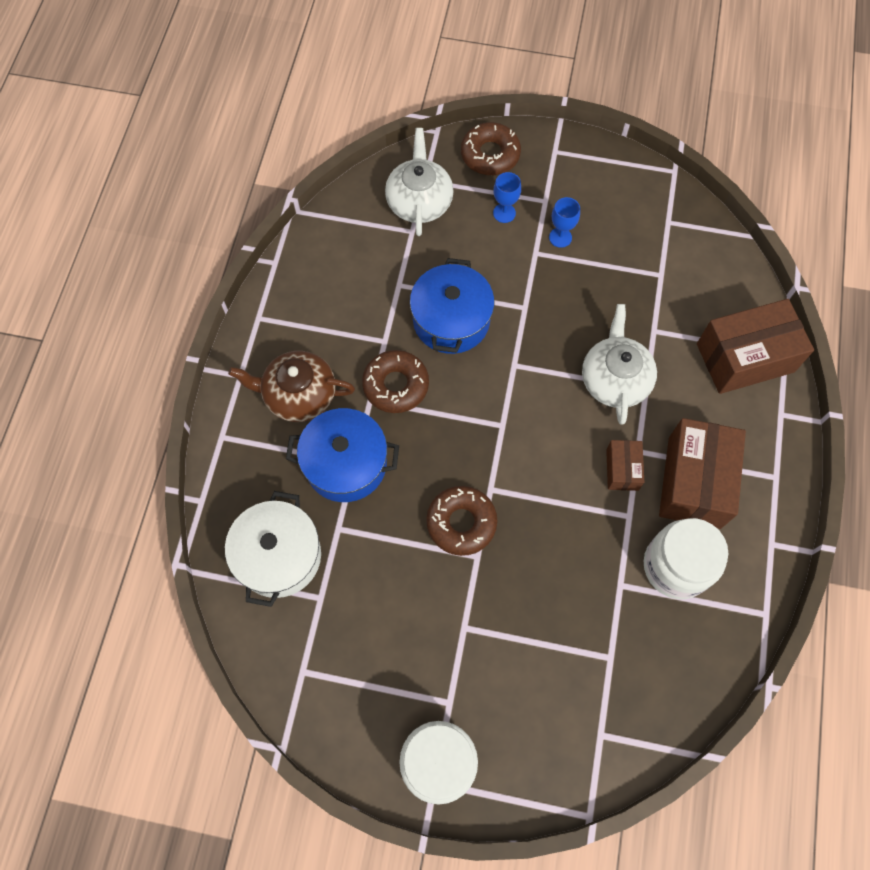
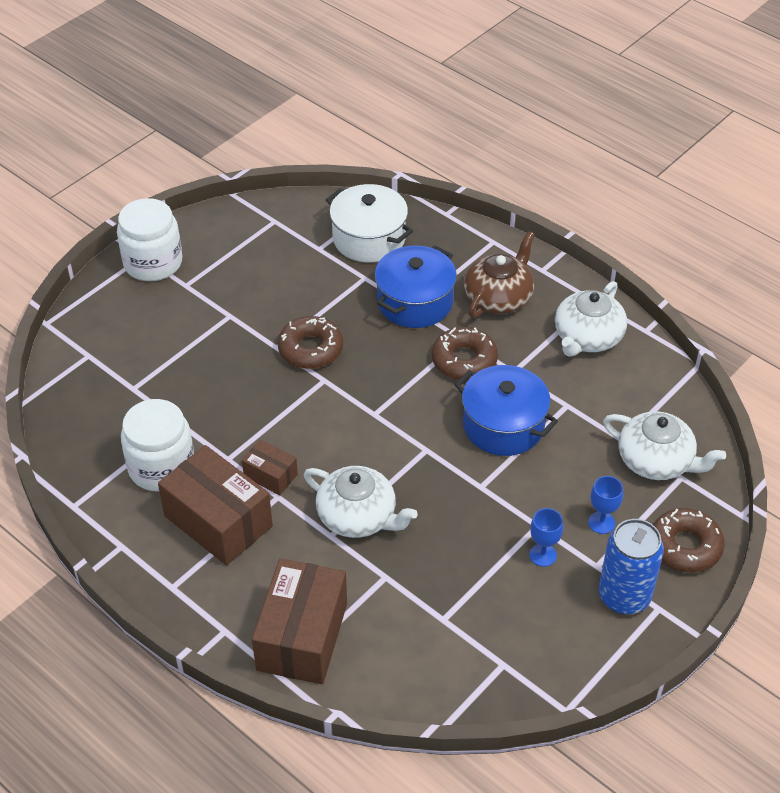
camera: 120 degrees right, 20 degrees down
none -> white teapot [555,281,627,357]
none -> blue can [599,519,664,614]

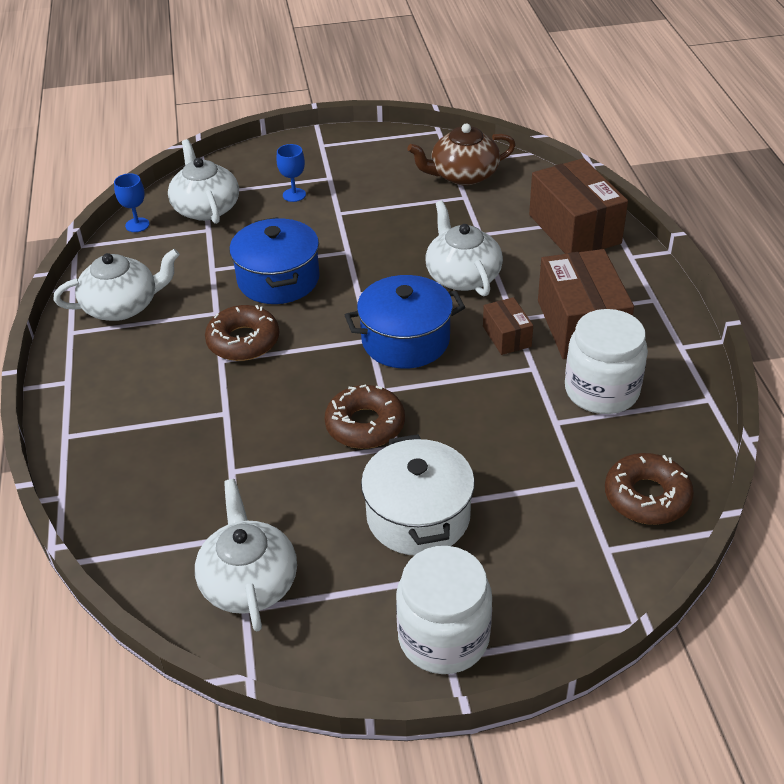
camera: 140 degrees left, 5 degrees down
brown box [252,558,347,684] -> brown box turned 75 degrees counterclockwise [529,158,628,254]
white pot [326,184,413,262] -> white pot moved to [361,434,475,555]
blue pot [375,245,457,328] -> blue pot moved to [345,275,465,369]
brown teapot [464,231,535,318] -> brown teapot moved to [407,123,516,185]
blue goblet [529,508,563,567] -> blue goblet moved to [114,173,150,232]
blue can [599,519,664,614] -> none
brown donut [653,508,725,573] -> brown donut moved to [605,453,694,525]
none -> white teapot [195,479,297,631]

